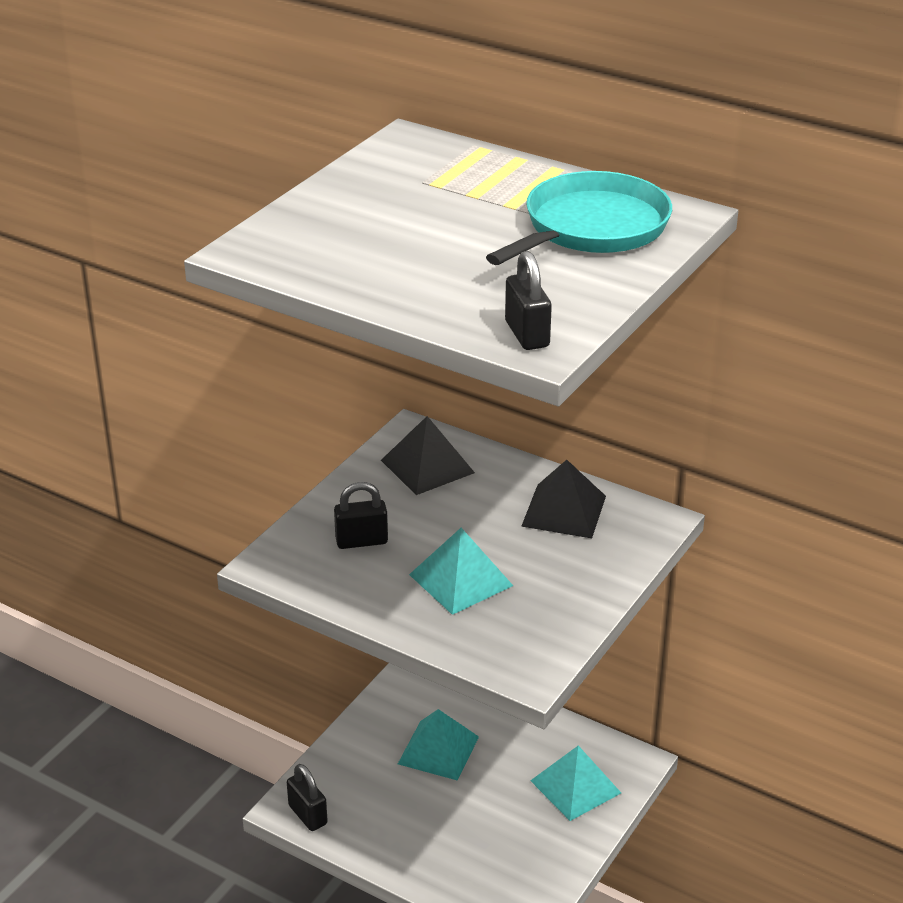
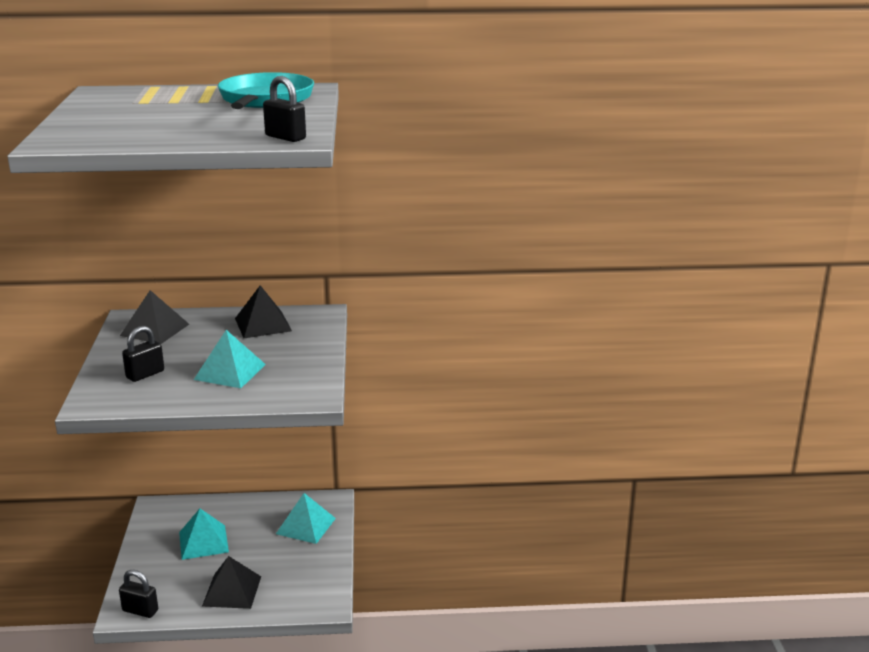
camera: 35 degrees left, 10 degrees down
none -> black pyramid [202,556,261,609]

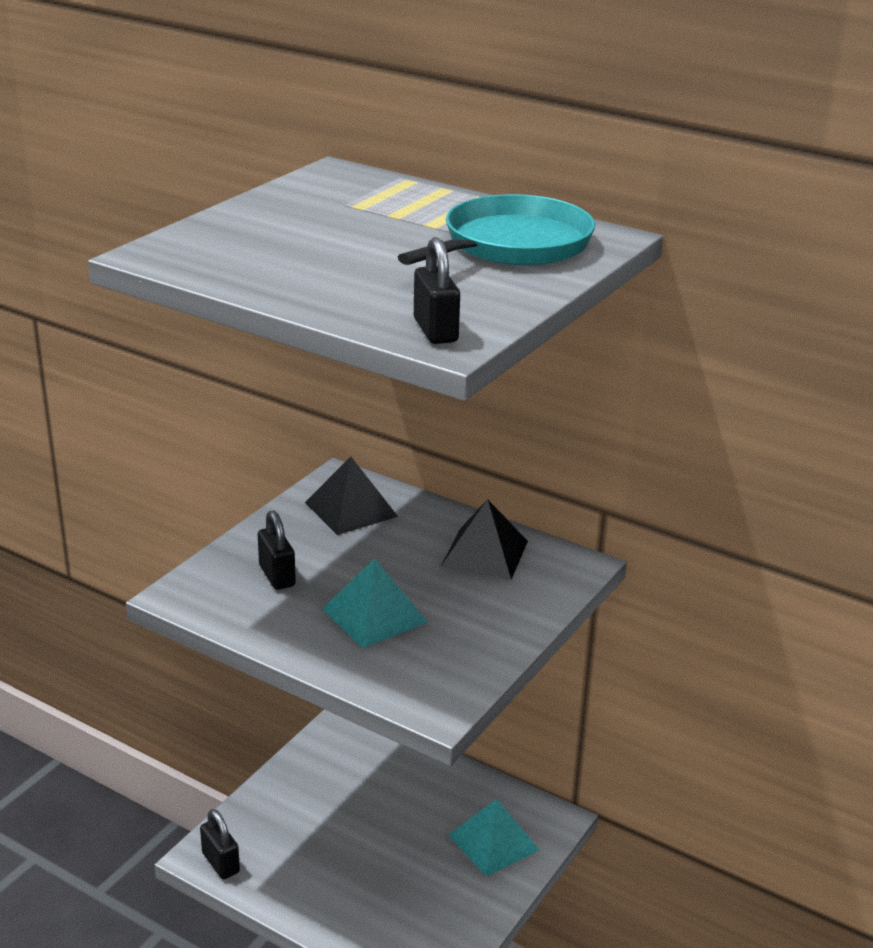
camera: 35 degrees right, 5 degrees up
black padlock [122,326,164,382] -> black padlock turned 75 degrees clockwise [258,510,296,590]
turquoise pyramid [179,509,229,560] -> none
black pyramid [202,556,261,609] -> none

